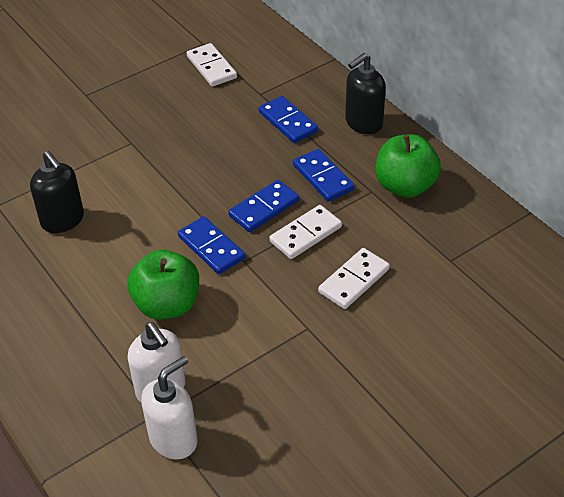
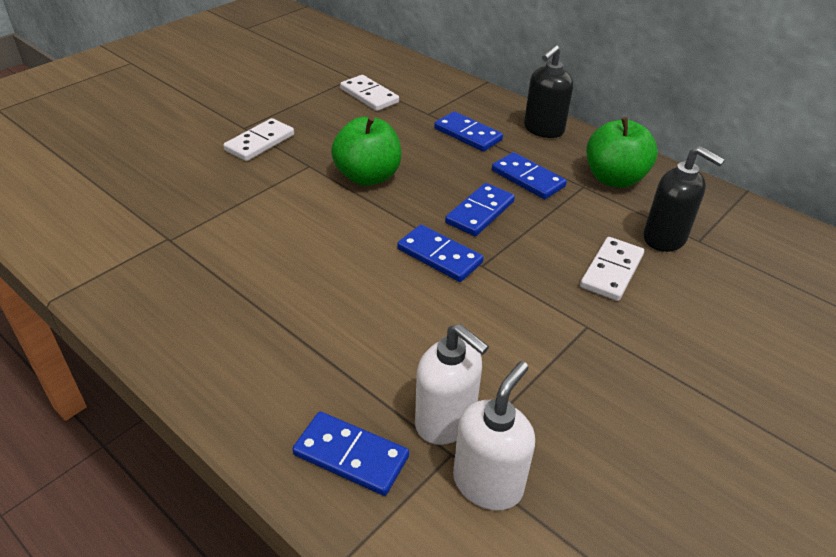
camera: 15 degrees left, 5 degrees down
black soap dispenser [30,151,84,233] -> black soap dispenser moved to [644,146,725,252]
green apple [127,250,199,320] -> green apple moved to [331,116,401,186]
white domino [269,205,342,259] -> white domino moved to [223,118,294,161]
none -> blue domino [292,412,409,496]

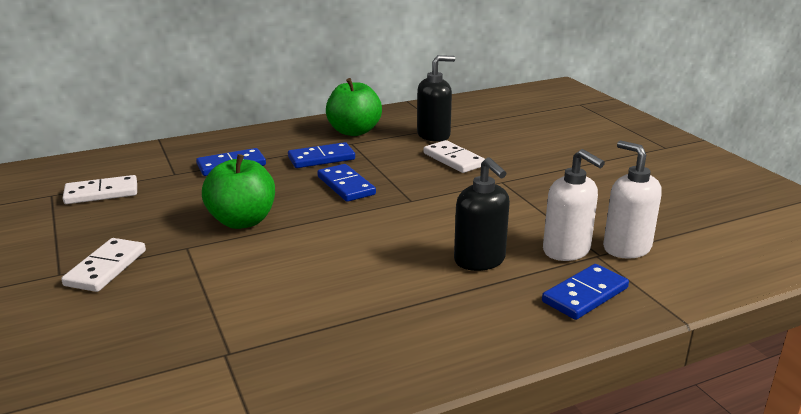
camera: 65 degrees left, 15 degrees down
white domino [223,118,294,161] -> white domino turned 45 degrees clockwise [61,238,146,292]
blue domino [397,225,484,282] -> none
white soap dispenser [415,324,489,445] -> white soap dispenser turned 75 degrees clockwise [543,149,605,261]
black soap dispenser [524,45,573,138] -> black soap dispenser moved to [454,157,510,271]

